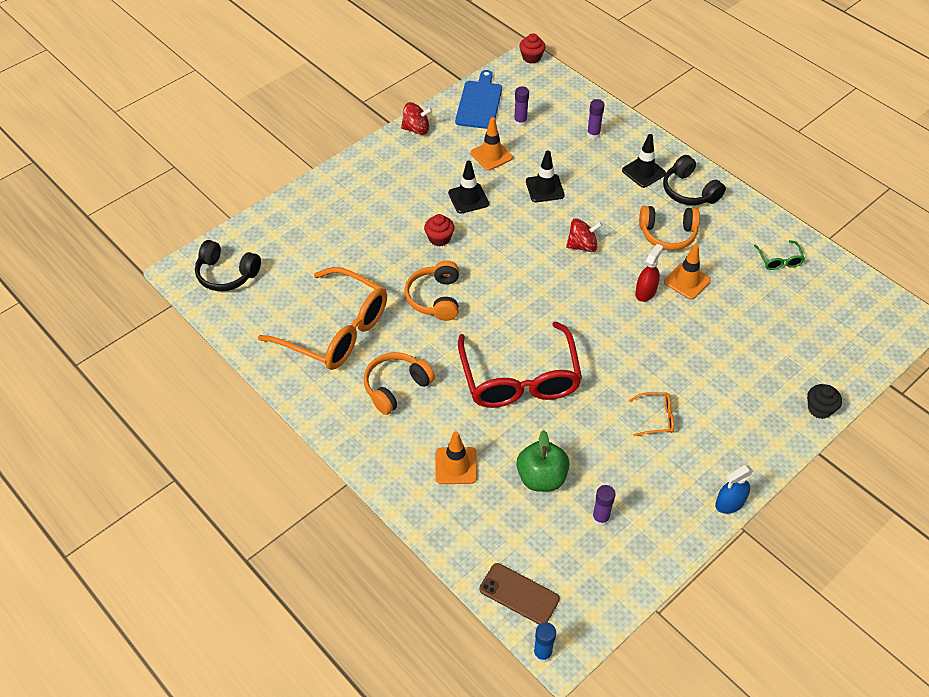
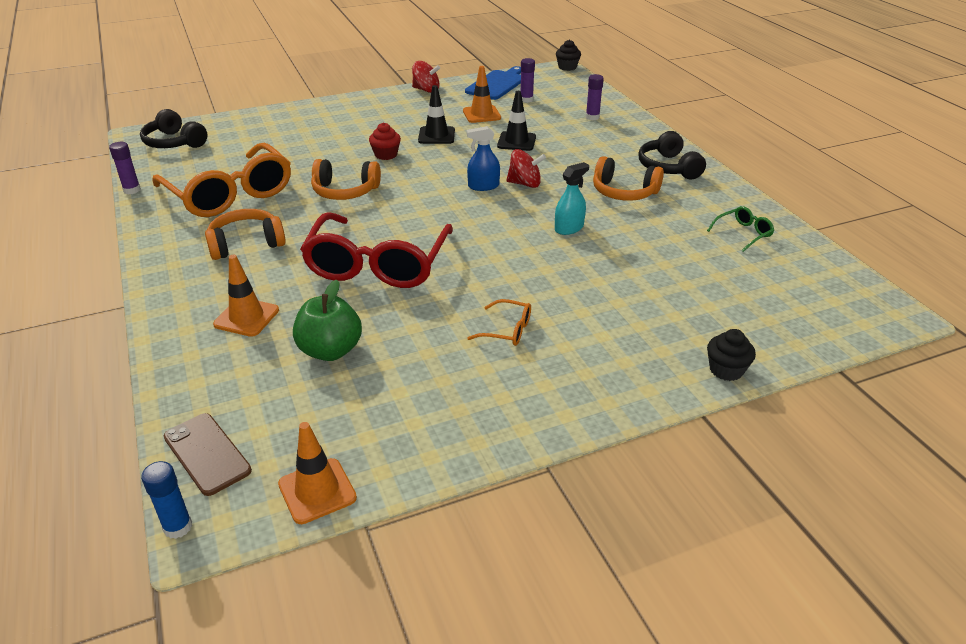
camera: 20 degrees right, 15 degrees down
orange headphones [404,261,459,321] -> orange headphones turned 105 degrees counterclockwise [311,159,381,200]
red cupcake [519,33,546,64] -> black cupcake [556,40,581,71]
purple glue stick [592,485,615,526] -> purple glue stick moved to [109,142,141,194]
black traffic cone [622,134,666,188] -> none
red spray bottle [635,244,663,302] -> turquoise spray bottle [555,162,589,235]
orange traffic cone [664,244,711,300] -> orange traffic cone moved to [278,422,357,524]
blue spray bottle [715,465,754,514] -> blue spray bottle moved to [467,126,500,191]
green glasses [754,240,805,270] -> green glasses turned 135 degrees counterclockwise [707,206,774,252]

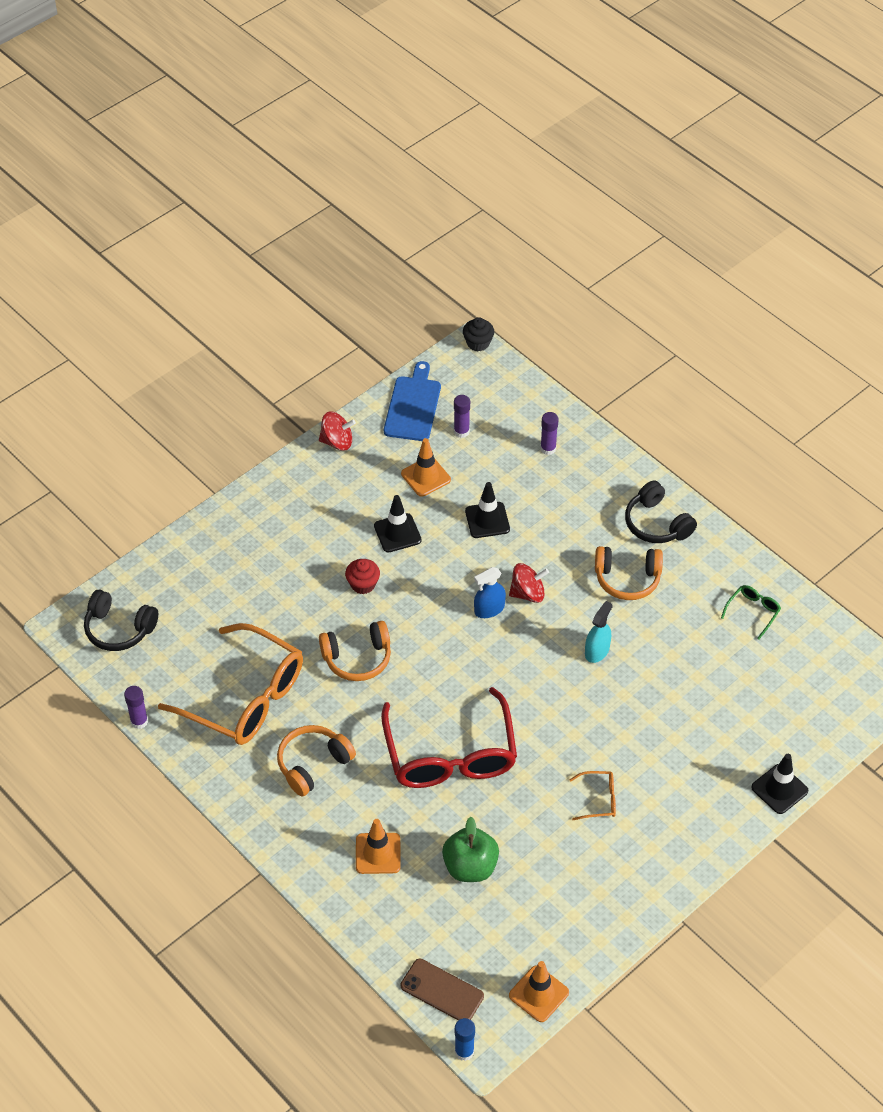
camera: 20 degrees left, 15 degrees up
black cupcake [707,329,756,381] -> black traffic cone [751,754,808,814]

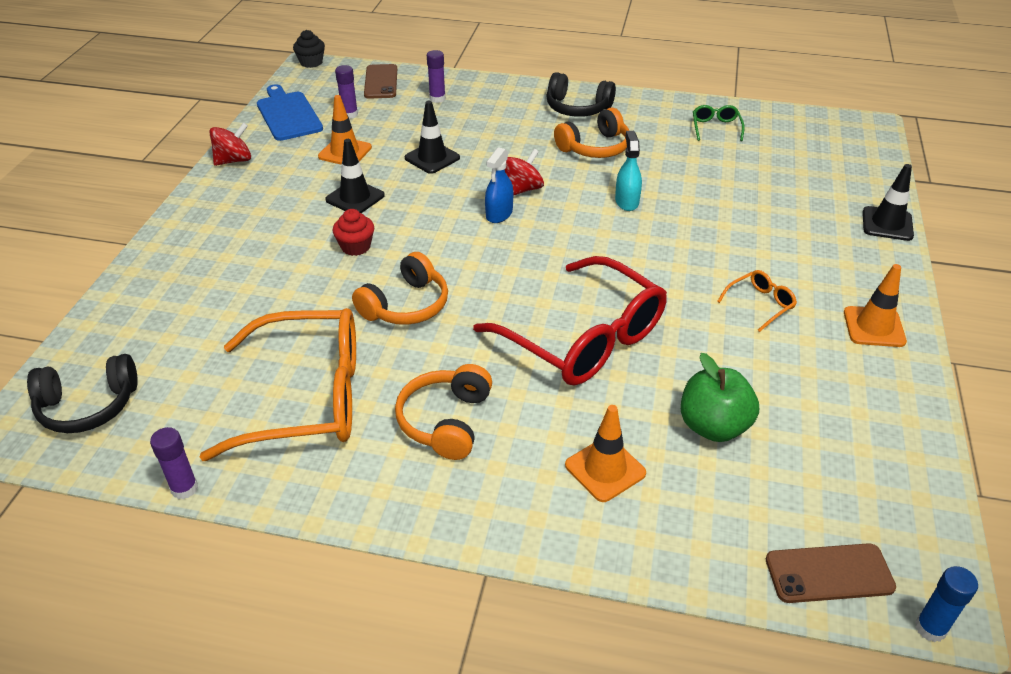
camera: 35 degrees left, 10 degrees down
orange traffic cone [509,961,569,1022] -> orange traffic cone moved to [844,264,907,347]
none -> brown phone [364,64,397,99]

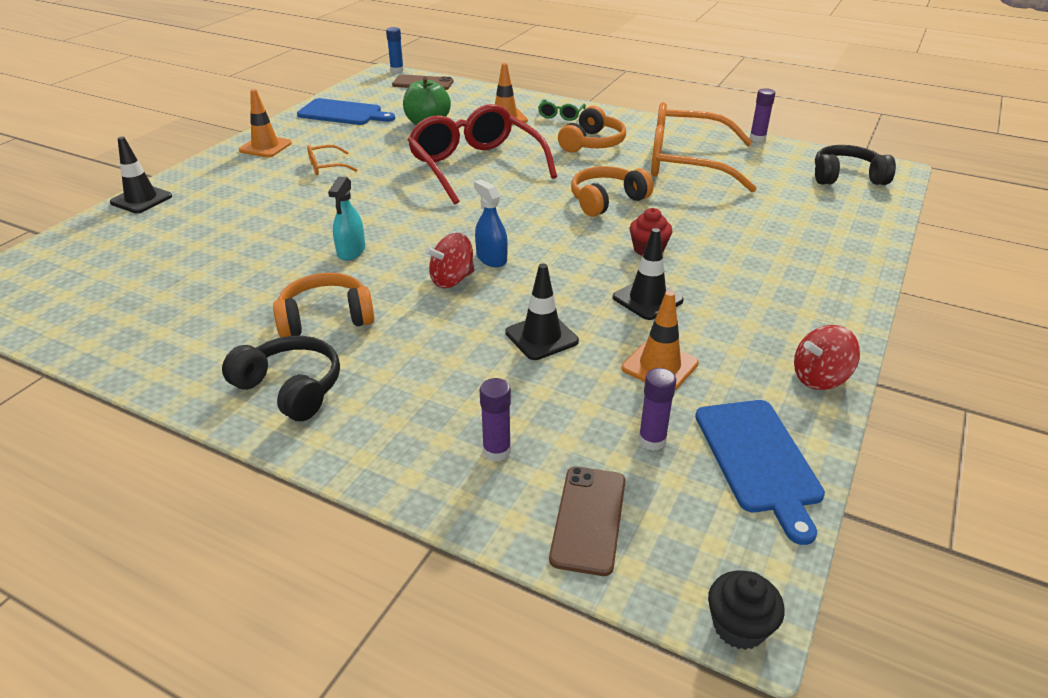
camera: 165 degrees left, 5 degrees down
blue spray bottle [485,147,513,223] -> blue spray bottle turned 75 degrees counterclockwise [474,180,508,267]
green glasses [693,105,745,141] -> green glasses moved to [538,99,586,121]
none -> blue cutting board [297,98,395,125]

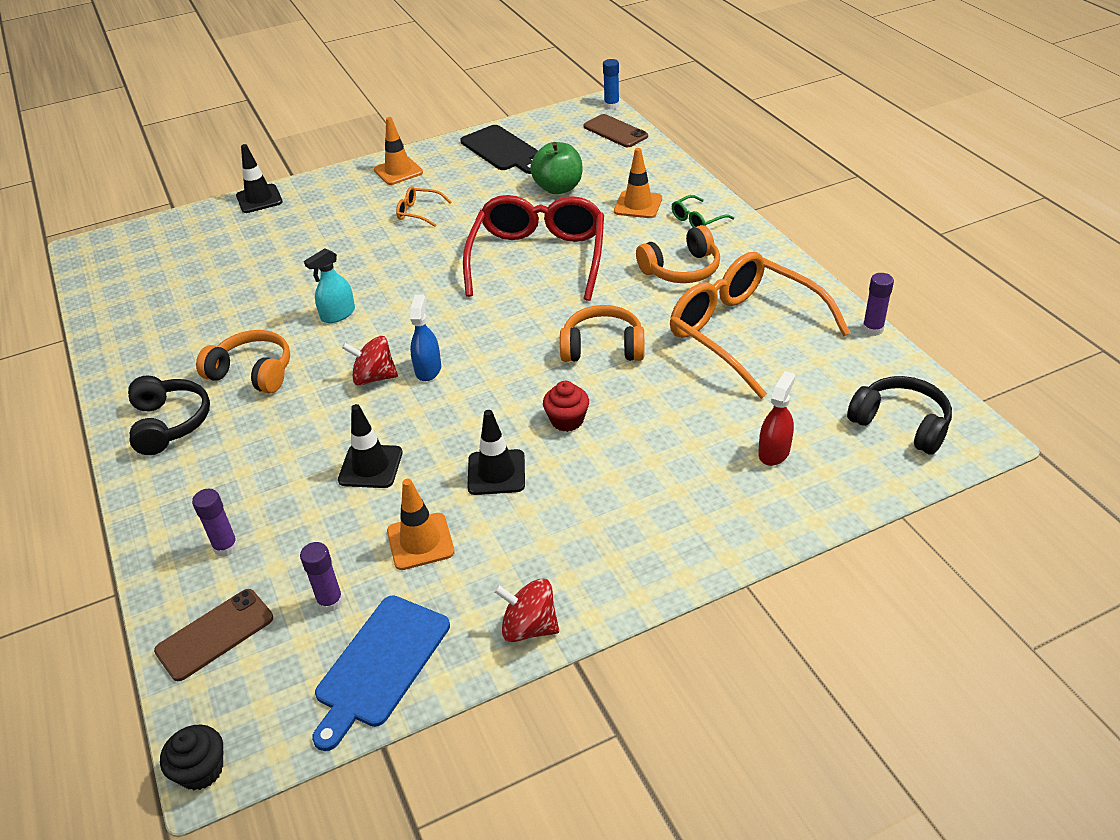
camera: 40 degrees right, 5 degrees up
blue cutting board [297,98,395,125] -> black cutting board [460,125,538,174]
none -> red spray bottle [758,371,795,466]

